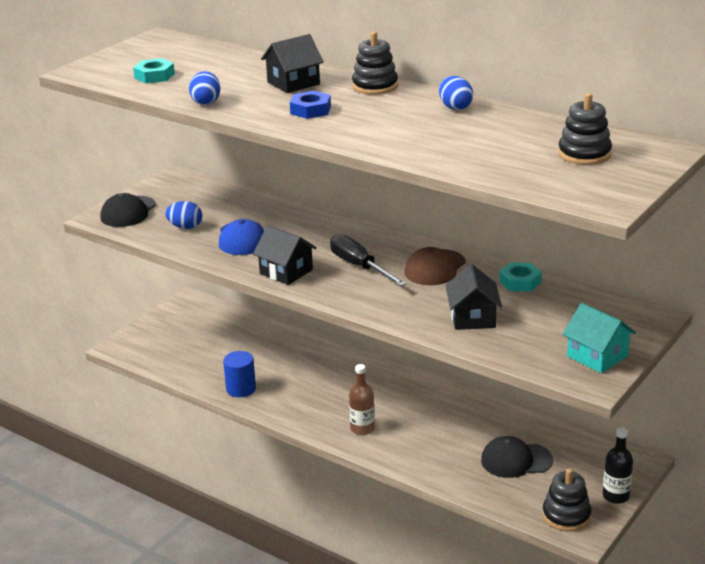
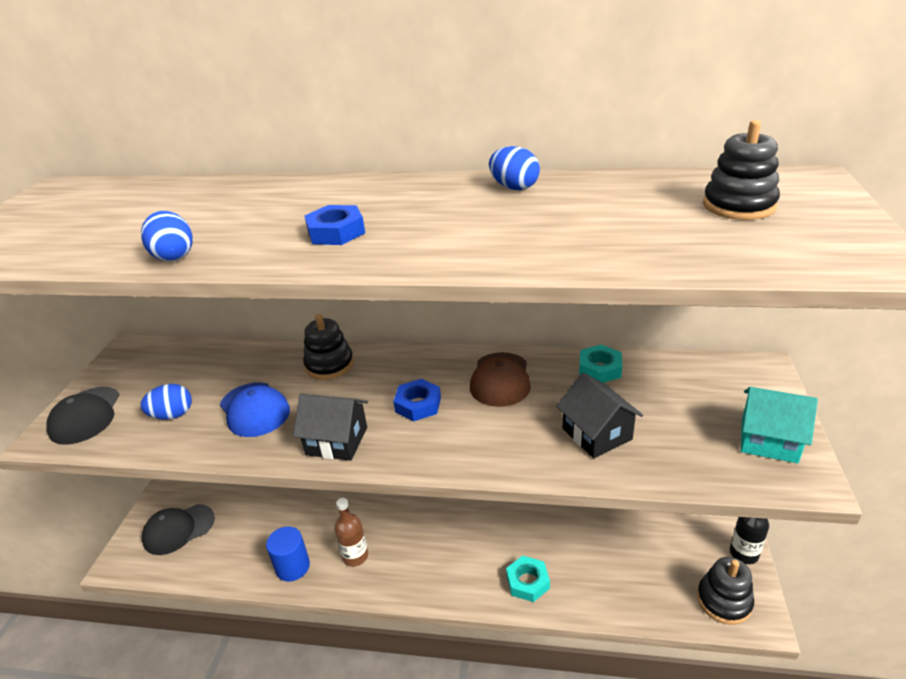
camera: 25 degrees left, 5 degrees up
turquoise nut [133,58,175,83] -> turquoise nut moved to [506,555,550,602]
black house [261,34,324,93] -> none
black screwdriver [330,234,407,286] -> blue nut [393,379,441,421]
brown bottle [349,364,375,435] -> brown bottle moved to [334,498,368,567]
black stacking toy [352,32,398,95] -> black stacking toy moved to [303,314,354,380]
black cap [481,436,553,478] -> black cap moved to [142,504,215,555]

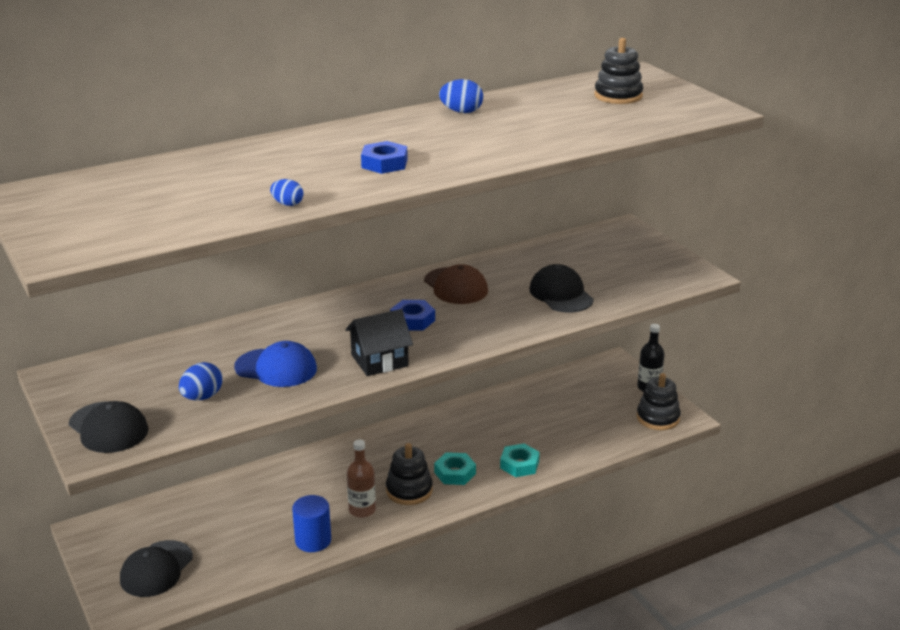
camera: 40 degrees left, 5 degrees down
blue egg [141,211,193,262] -> blue egg [270,179,303,206], size x0.66
black stacking toy [303,314,354,380] -> black stacking toy moved to [386,443,433,505]
black house [556,373,643,458] -> black cap [529,264,594,312]
turquoise nut [579,345,622,383] -> turquoise nut moved to [434,452,476,485]
turquoise house [741,387,818,463] -> none

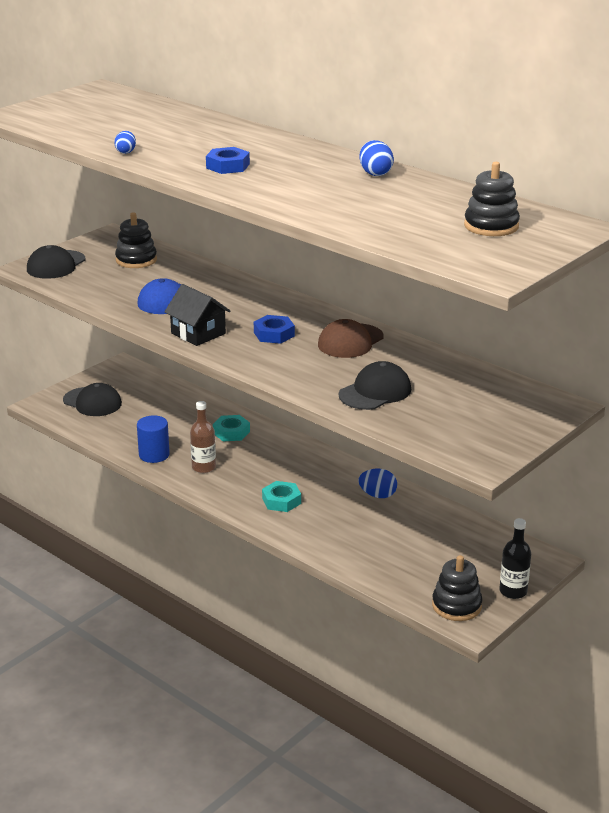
camera: 70 degrees right, 0 degrees up
black cap [120,540,193,597] -> black cap turned 150 degrees counterclockwise [63,383,122,416]
blue egg [179,362,222,400] -> blue egg moved to [358,469,397,498]
black stacking toy [386,443,433,505] -> black stacking toy moved to [115,212,157,268]
turquoise nut [500,443,540,477] -> turquoise nut moved to [213,415,250,441]

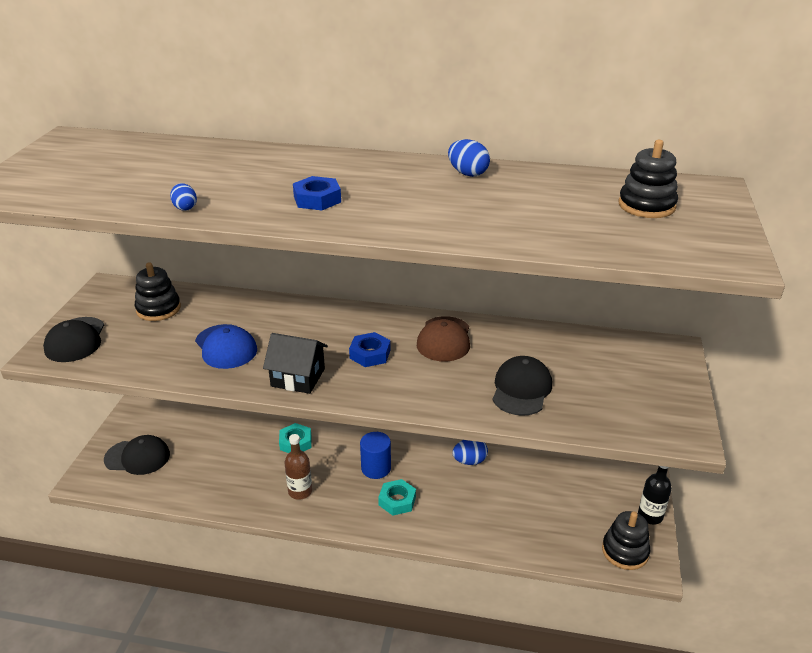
camera: 30 degrees left, 5 degrees up
blue cylinder [137,415,170,463] -> blue cylinder moved to [360,432,391,479]

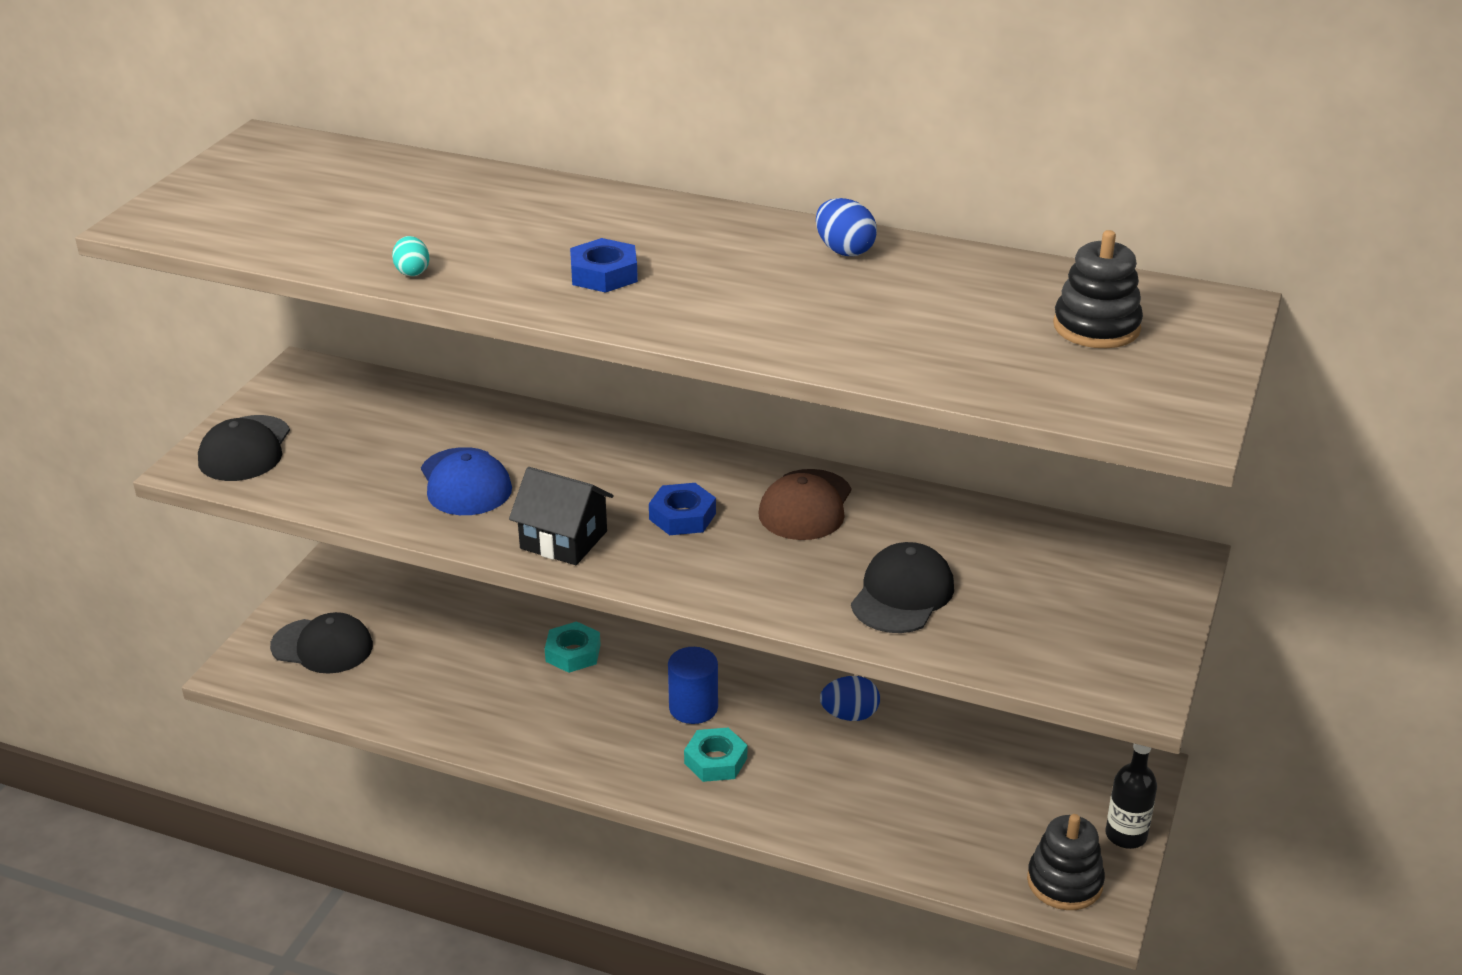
camera: 10 degrees right, 0 degrees up
black stacking toy [135,262,181,321] -> none
blue egg [170,183,197,211] -> turquoise egg [392,236,430,276]
brown bottle [285,434,312,500] -> none

